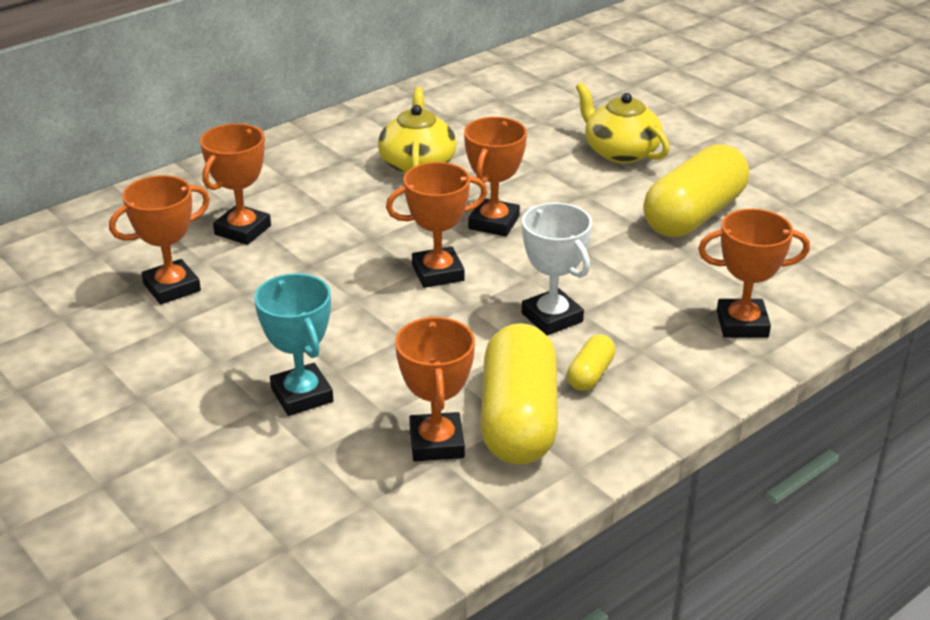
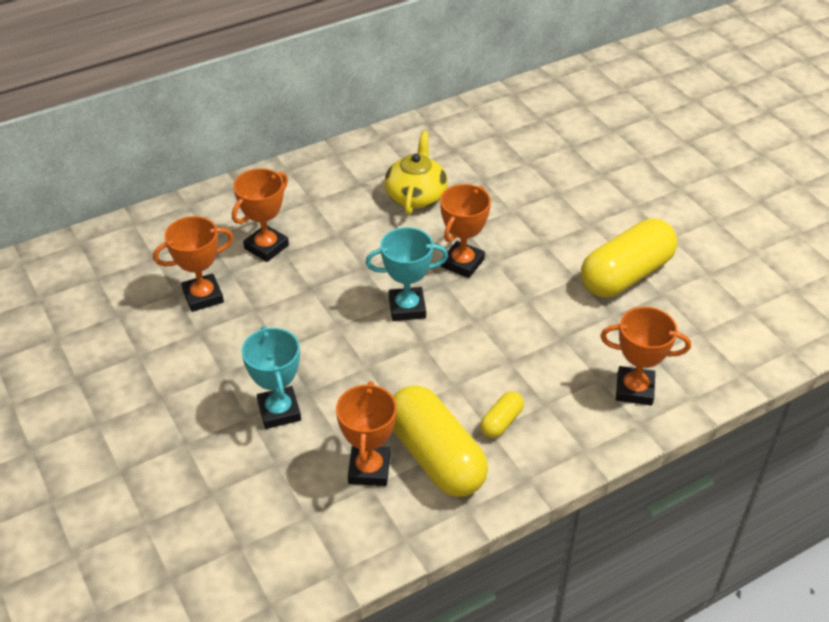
camera: 10 degrees right, 10 degrees up
orange trophy [386,162,487,288] -> turquoise trophy [365,227,448,321]
yellow capsule [480,323,558,465] -> yellow capsule turned 45 degrees counterclockwise [393,385,488,497]
white trophy [522,203,592,336] -> none
yellow teapot [576,82,670,163] -> none

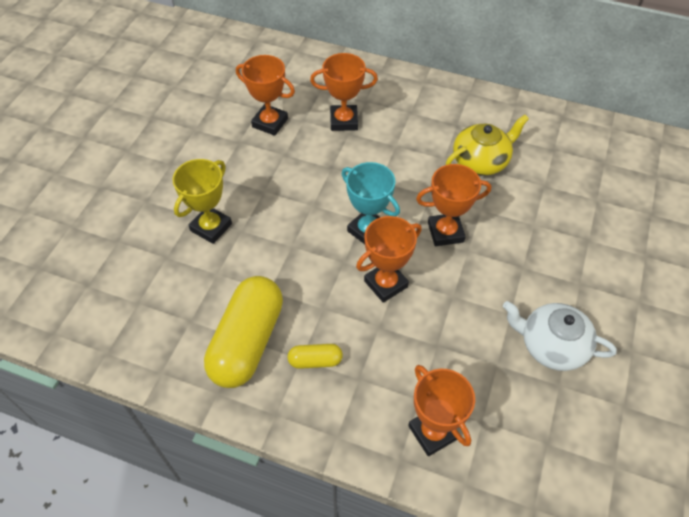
camera: 50 degrees right, 10 degrees up
turquoise trophy [241,326,301,429] -> yellow trophy [173,159,232,244]
orange trophy [336,381,397,486] -> orange trophy moved to [356,216,422,303]
yellow capsule [581,218,677,297] -> white teapot [503,301,617,371]

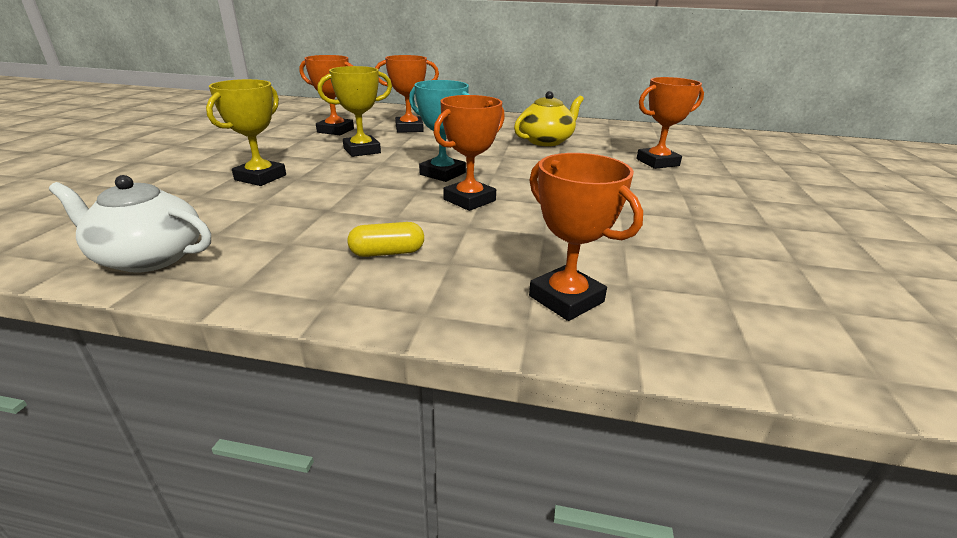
camera: 10 degrees left, 25 degrees down
yellow capsule [204,276,283,388] -> none
orange trophy [416,164,491,246] -> orange trophy moved to [636,77,704,169]
white teapot [503,301,617,371] -> white teapot moved to [49,175,211,273]
none -> yellow trophy [317,66,392,157]

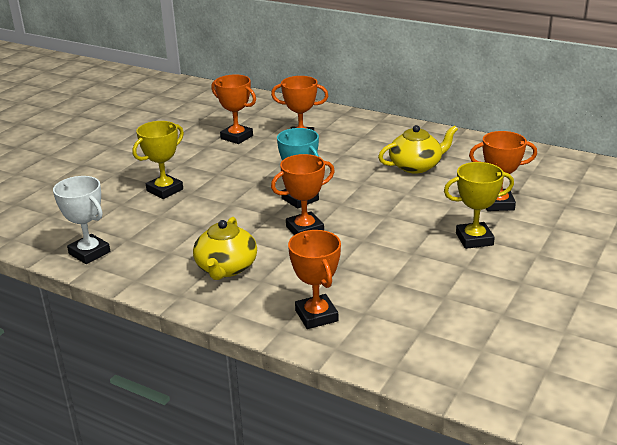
camera: 20 degrees right, 0 degrees up
white teapot [49,175,211,273] -> white trophy [53,176,110,264]
yellow trophy [317,66,392,157] -> yellow trophy moved to [444,162,514,249]
yellow capsule [347,222,424,257] -> yellow teapot [193,217,257,280]

